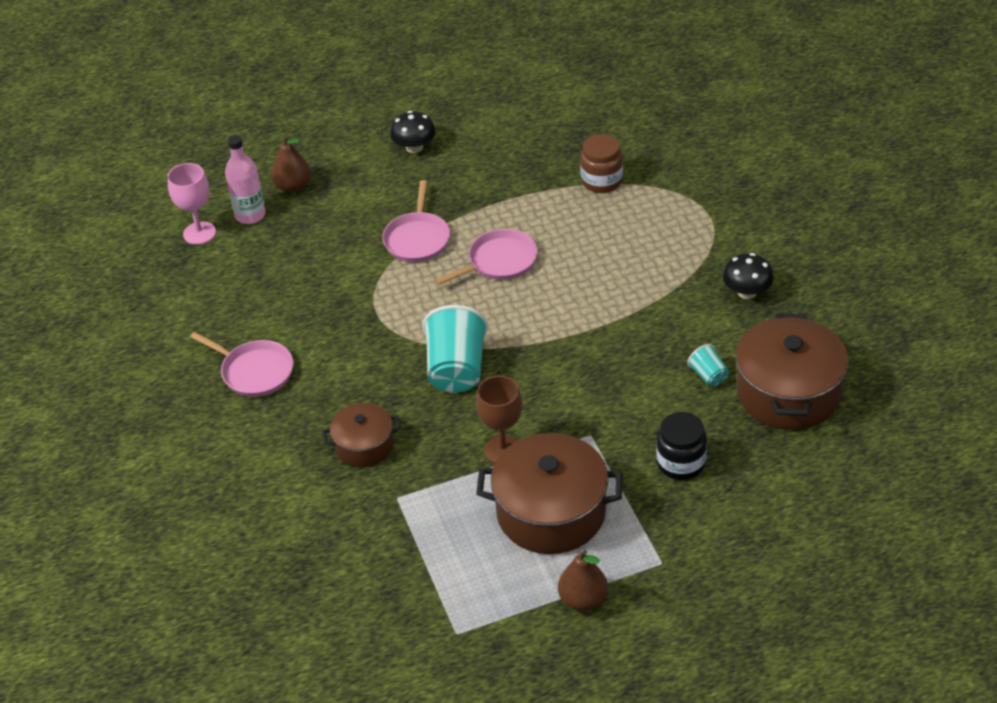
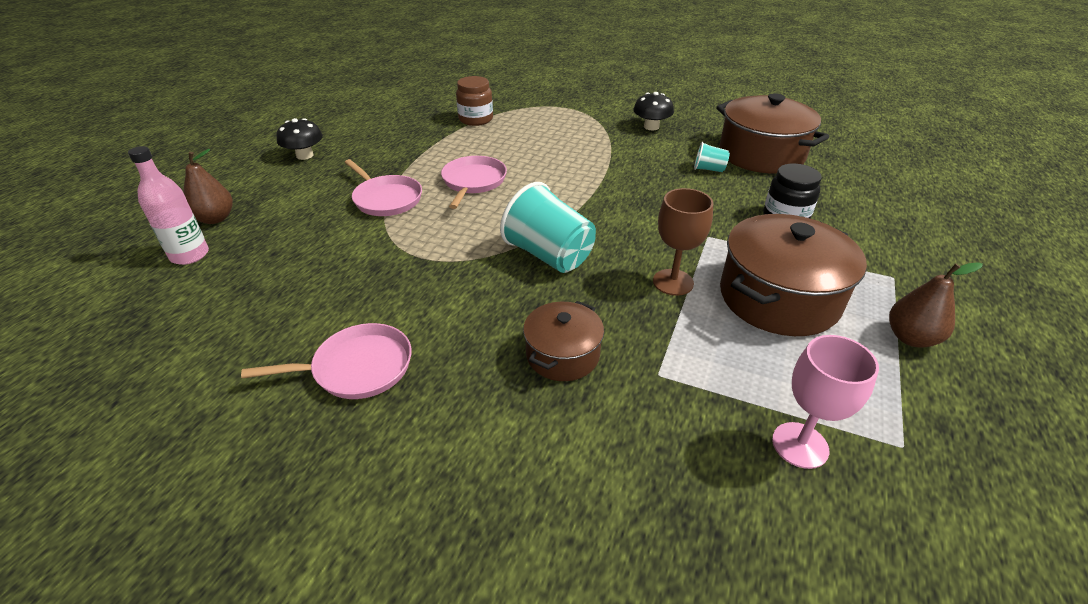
camera: 50 degrees left, 5 degrees down
pink goblet [167,163,216,245] -> pink goblet moved to [772,335,879,469]

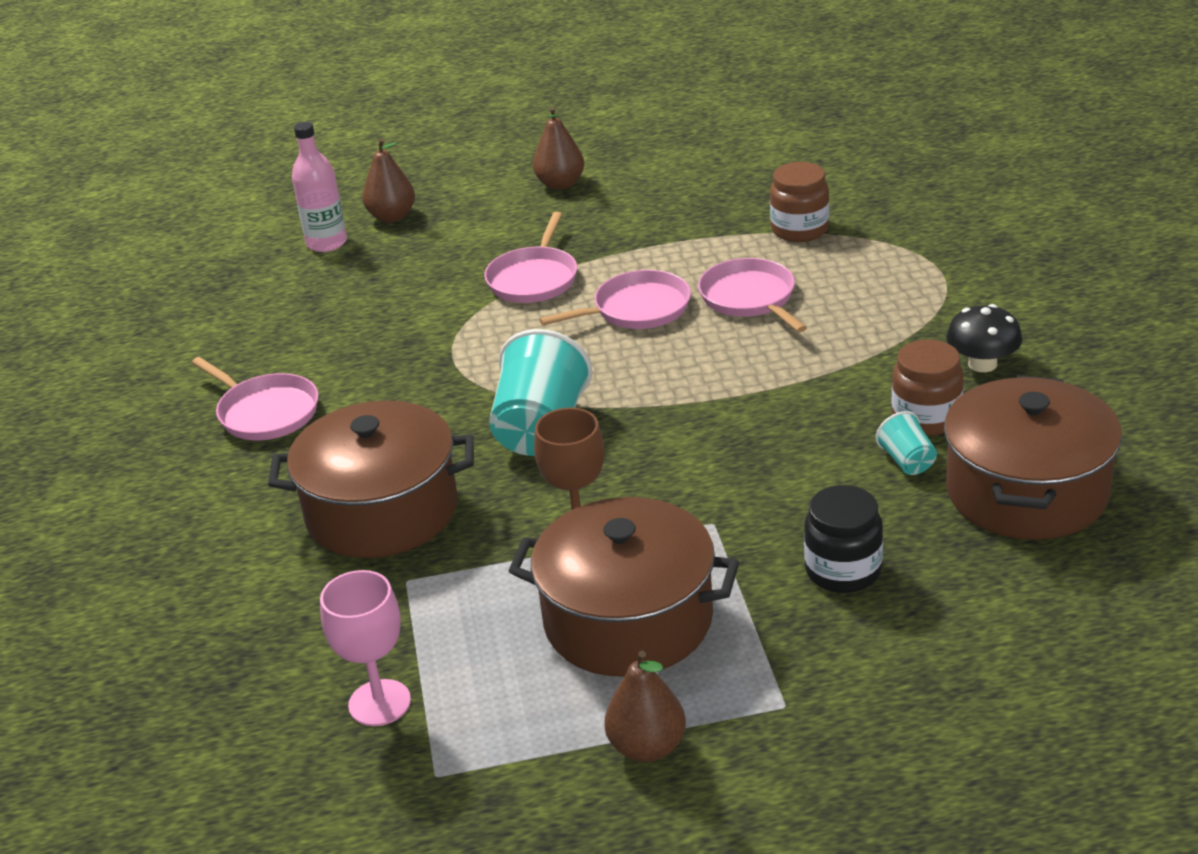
camera: 60 degrees right, 5 degrees down
black mushroom [276,118,323,160] -> brown pear [533,107,584,190]
brown pot [523,301,604,381] -> brown pot [268,400,474,558], size x1.77
none -> pink pan [698,258,807,332]
none -> brown jar [892,340,964,436]

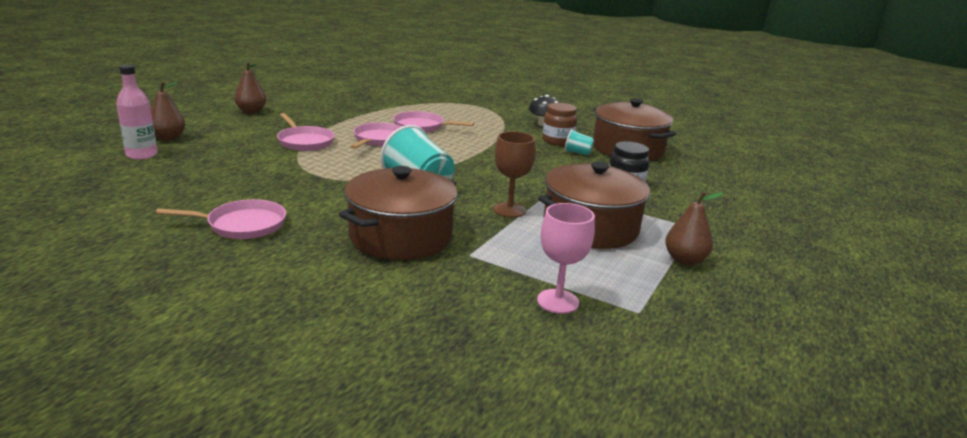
camera: 55 degrees left, 10 degrees down
brown jar [770,162,829,242] -> none

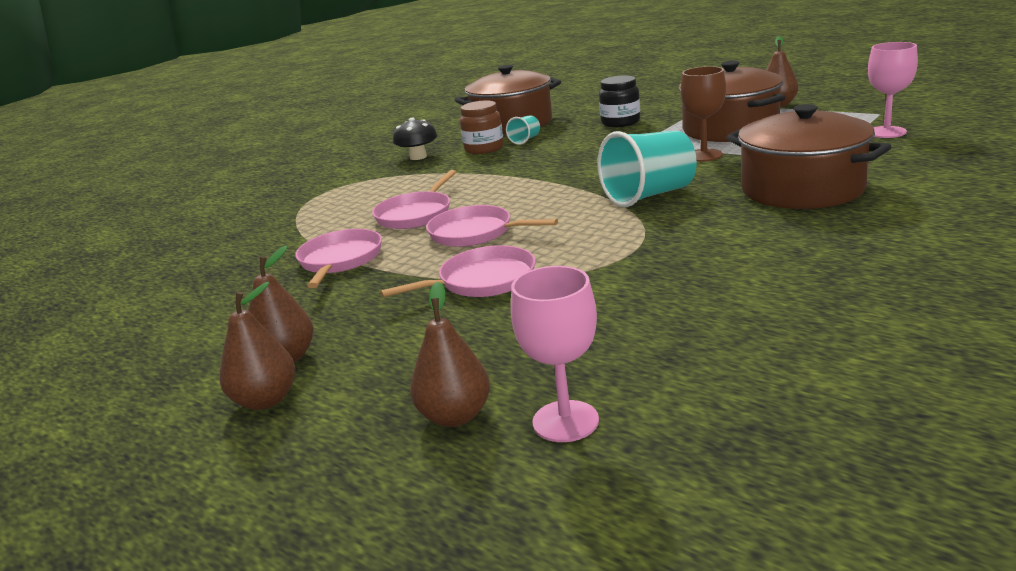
camera: 75 degrees left, 0 degrees up
pink bottle [116,65,157,160] -> pink goblet [511,266,599,442]
pink pan [156,199,286,239] -> pink pan moved to [295,229,382,288]
none -> brown pear [220,282,296,410]

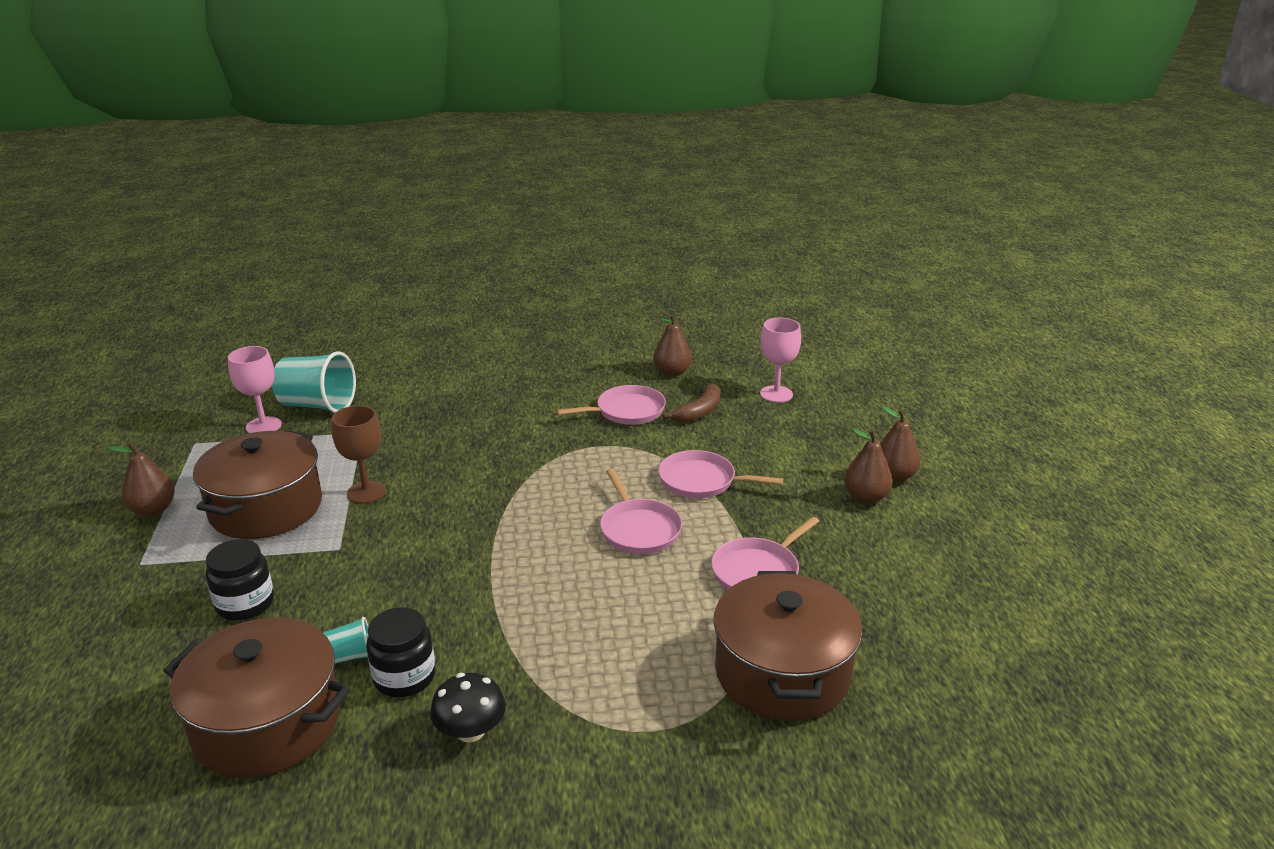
camera: 140 degrees left, 5 degrees up
pink pan [372,170,456,229] -> pink pan moved to [556,385,666,425]
brown pear [410,282,490,427] -> brown pear moved to [653,314,692,377]
brown jar [460,100,504,154] -> black jar [366,607,435,697]
turquoise cup [597,130,697,207] -> turquoise cup moved to [272,351,356,413]
brown pot [726,104,891,209] -> brown pot moved to [713,571,863,721]
none -> brown banana [662,383,721,423]

